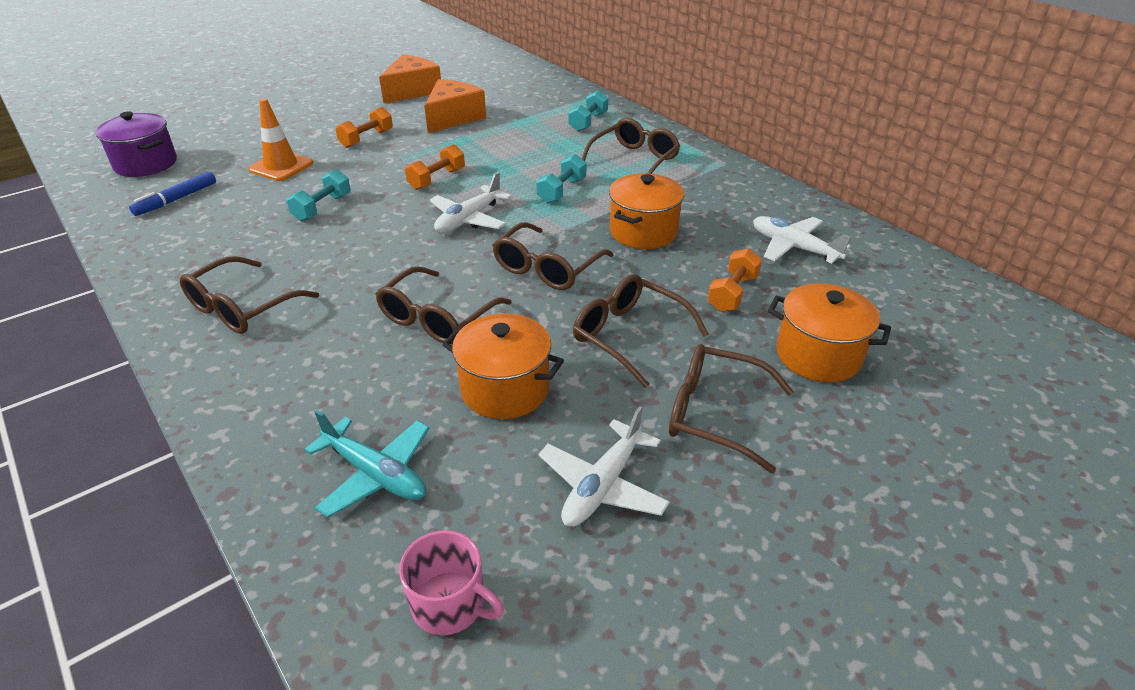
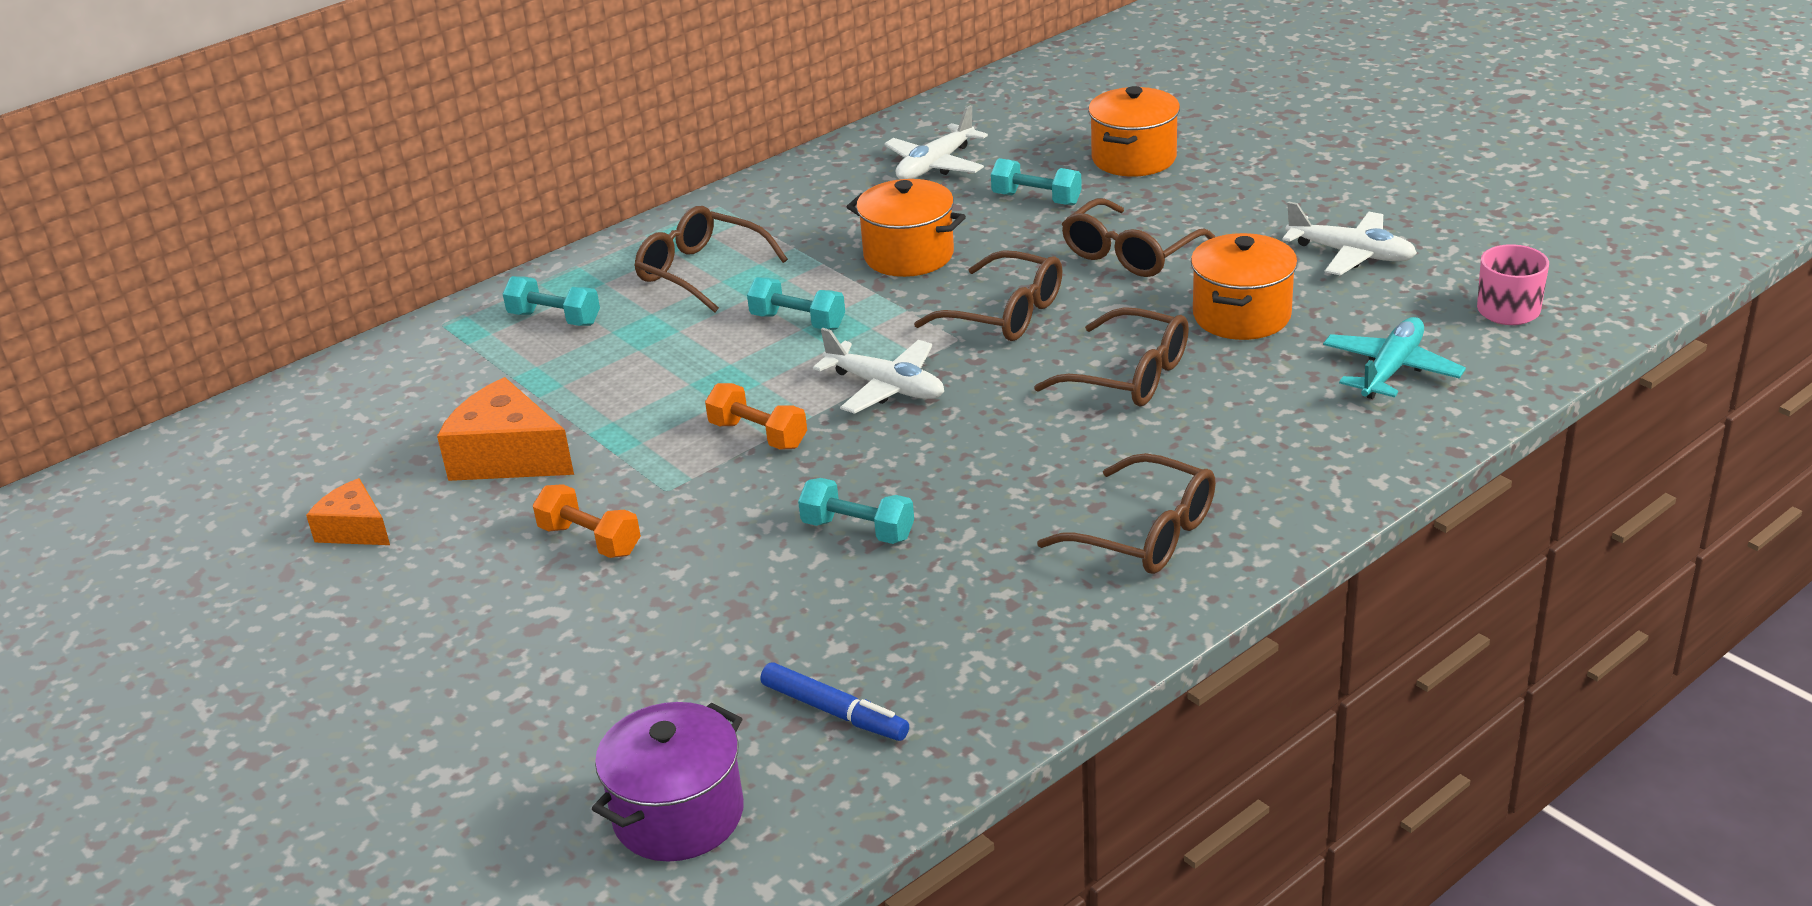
camera: 90 degrees left, 5 degrees down
orange traffic cone [248,98,313,181] -> none
orange cheese [379,55,441,104] -> orange cheese [306,478,390,545], size x0.61
brown glasses [669,344,794,474] -> none
orange dumbbell [708,248,762,312] -> turquoise dumbbell [991,158,1082,206]

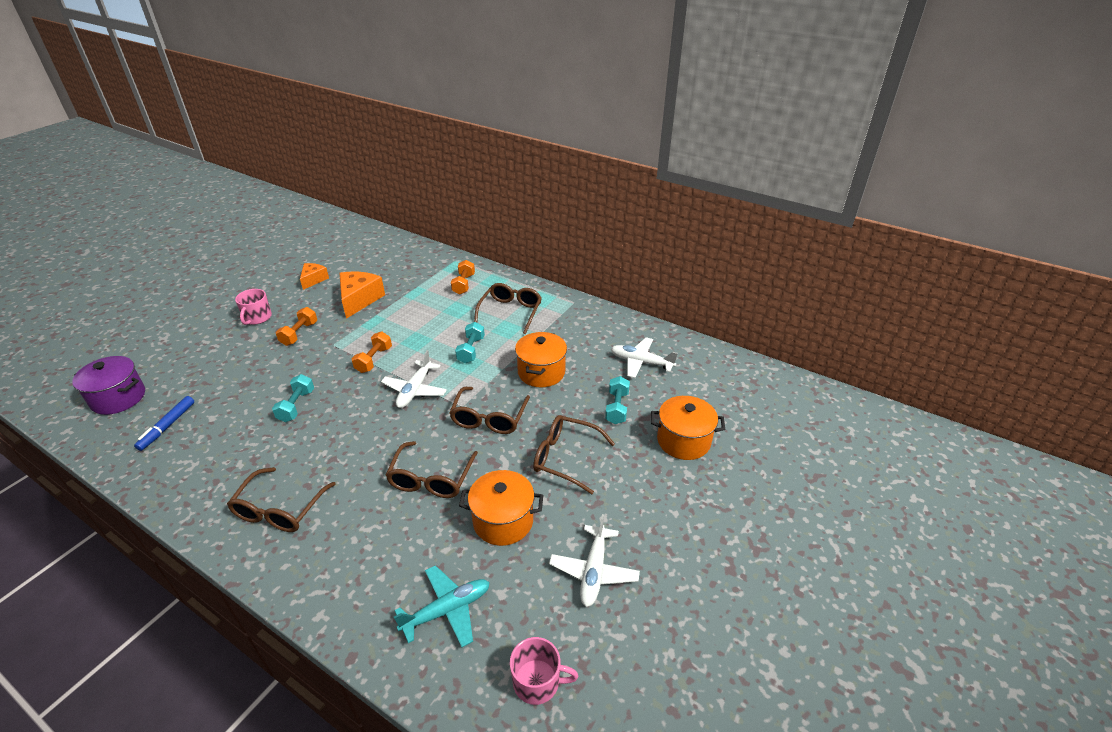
camera: 70 degrees right, 5 degrees up
turquoise dumbbell [503,276,600,326] -> orange dumbbell [451,260,475,294]
turquoise plane [1323,317,1466,399] -> turquoise plane turned 45 degrees counterclockwise [394,565,490,647]
none -> pink mug [235,289,272,325]

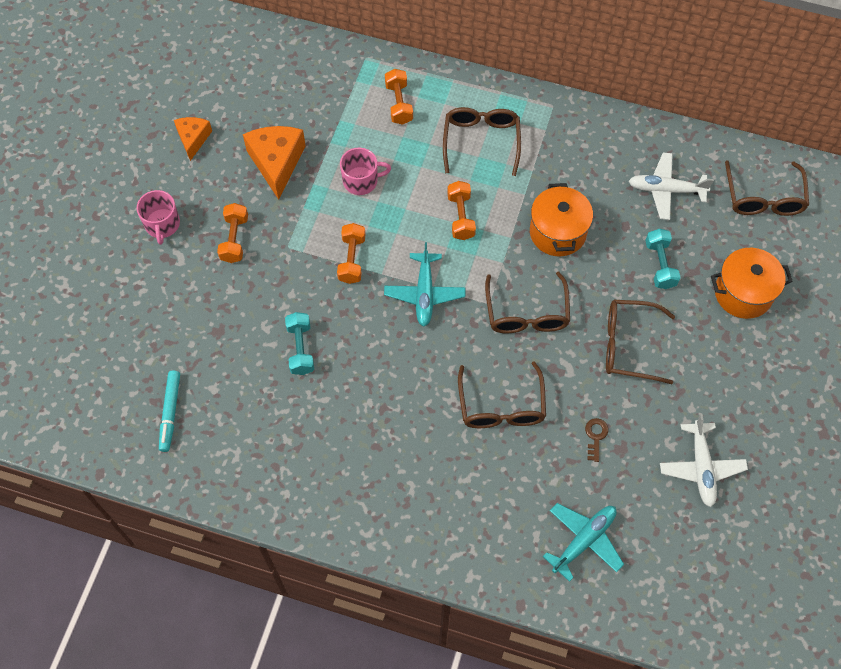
camera: 15 degrees left, 25 degrees up
purple pot [72,356,145,415] -> none
blue marker [134,396,194,451] -> turquoise marker [159,371,180,452]
brown glasses [227,467,336,532] -> brown glasses moved to [725,160,809,216]
white plane [381,350,447,408] -> turquoise plane [384,242,465,327]
turquoise dumbbell [455,322,485,363] -> orange dumbbell [447,181,476,240]
orange pot [459,470,543,546] -> brown key [585,418,608,462]
pink mug [510,637,578,705] -> pink mug moved to [340,148,391,195]

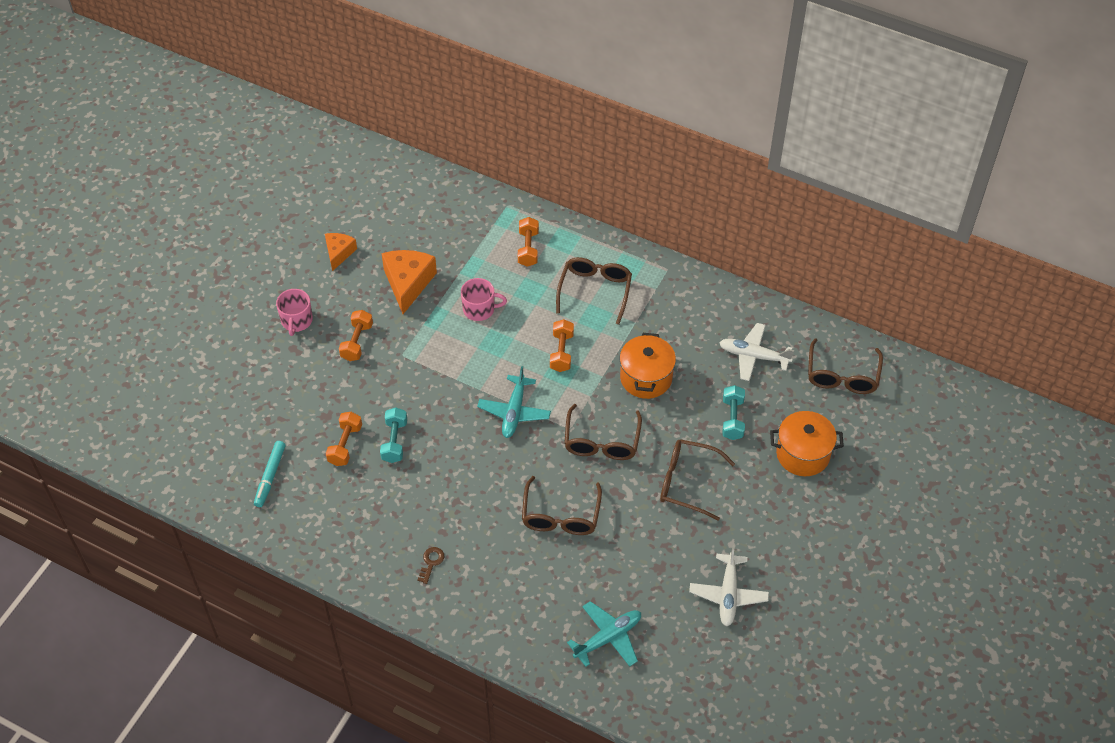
camera: 10 degrees right, 10 degrees down
orange dumbbell [337,223,365,284] -> orange dumbbell moved to [326,412,362,466]
brown key [585,418,608,462] -> brown key moved to [417,547,444,584]

